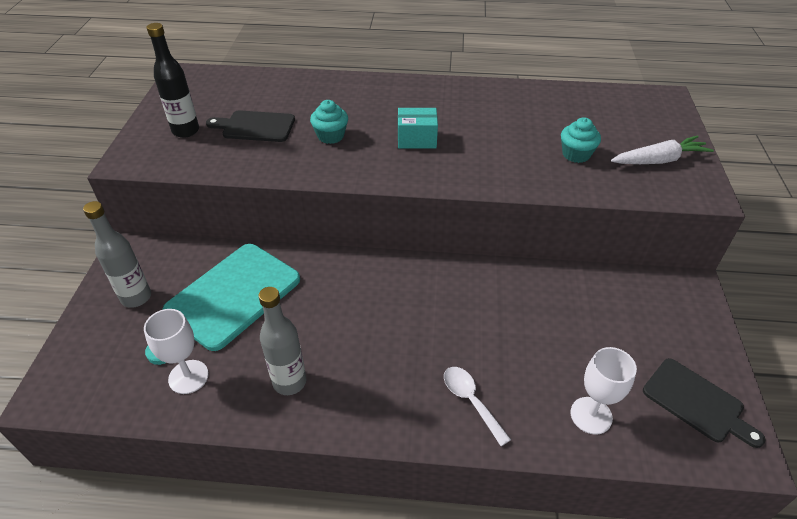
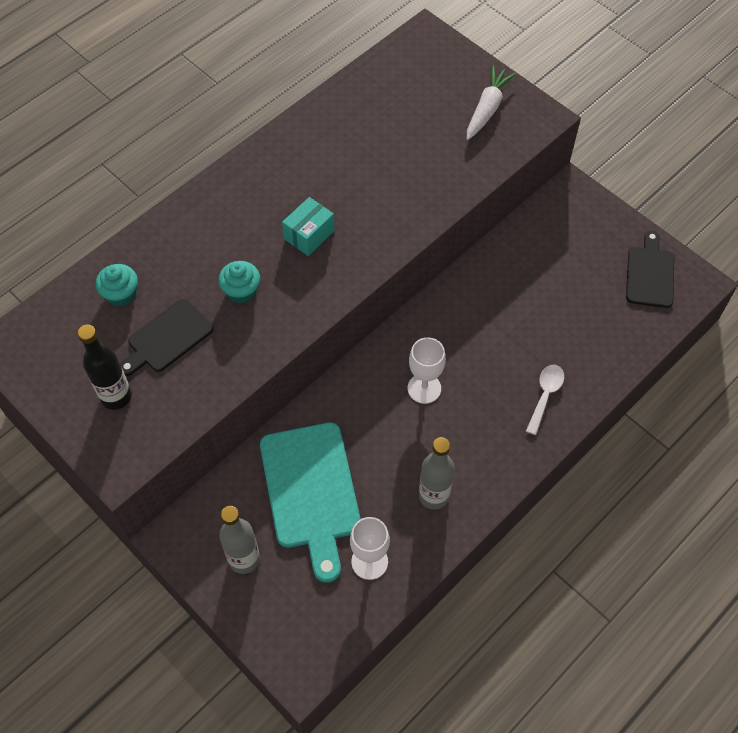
camera: 50 degrees left, 15 degrees up
white spoon [444,367,511,446] -> white spoon turned 105 degrees clockwise [526,364,564,435]
turquoise cupcake [561,117,601,163] -> turquoise cupcake moved to [96,264,138,307]
white goblet [571,347,637,435] -> white goblet moved to [408,337,446,404]
black cutting board [643,358,765,448] -> black cutting board turned 75 degrees counterclockwise [626,231,674,308]

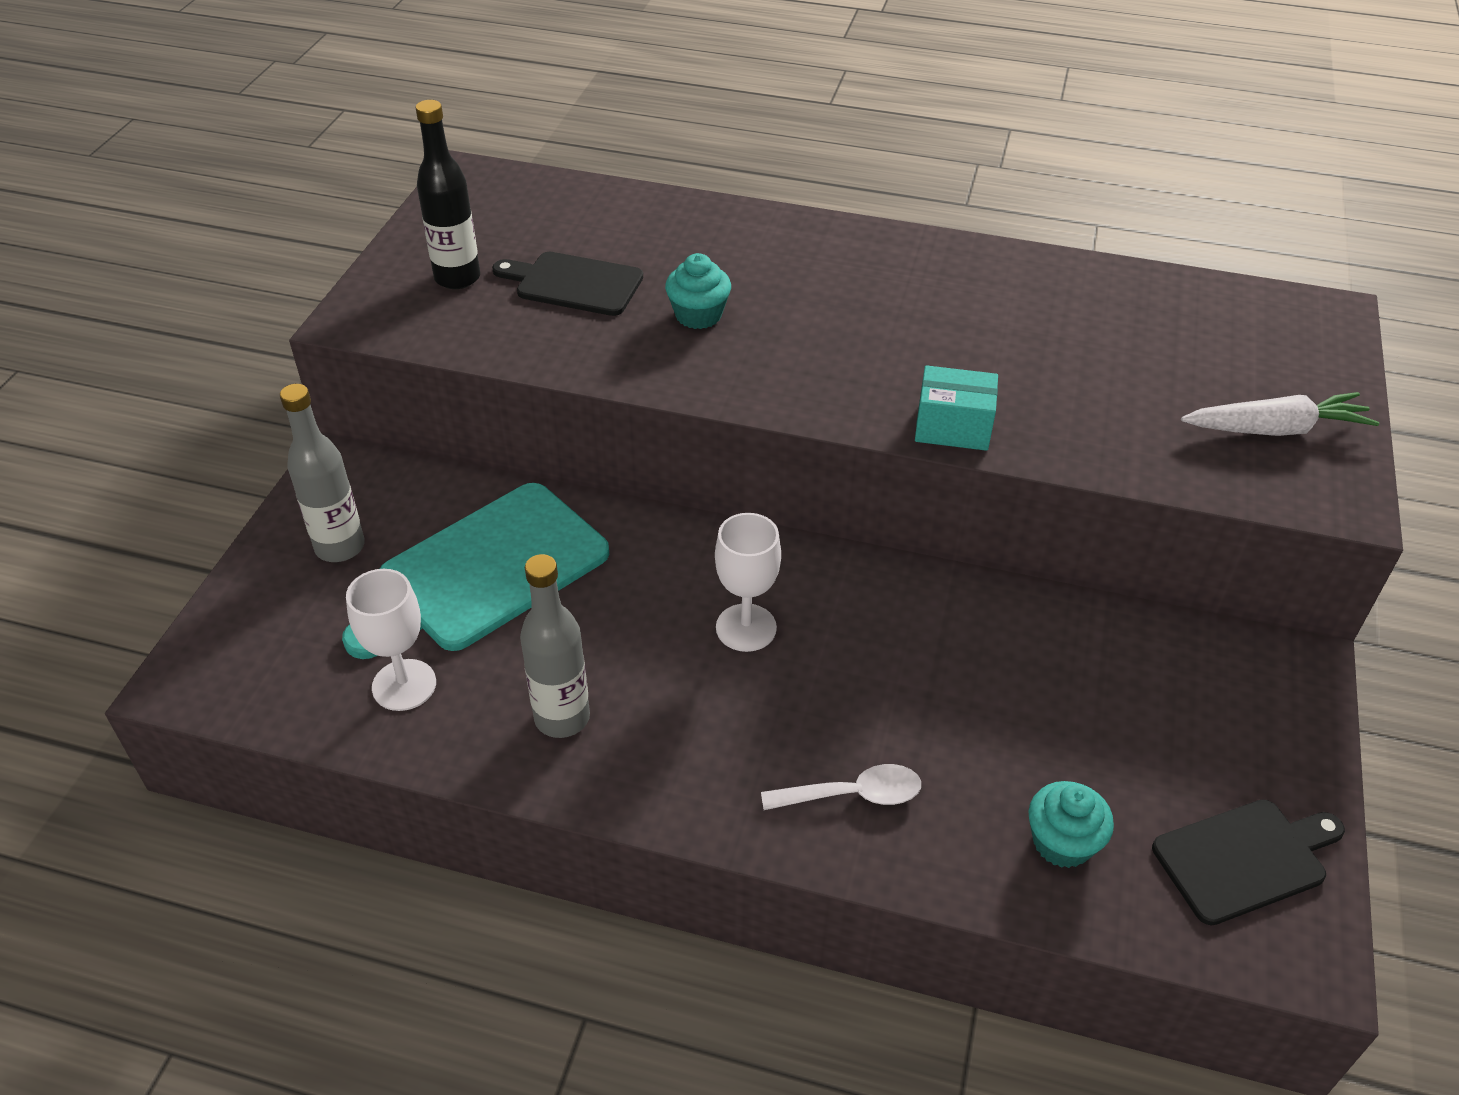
camera: 60 degrees right, 15 degrees down
turquoise cupcake [96,264,138,307] -> turquoise cupcake moved to [1029,781,1114,868]
turquoise box [282,197,335,256] -> turquoise box moved to [915,365,998,451]

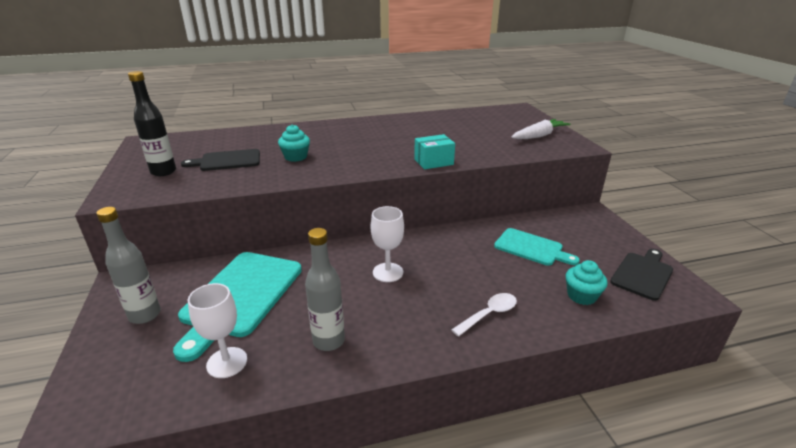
camera: 30 degrees left, 15 degrees down
none -> turquoise cutting board [494,228,580,266]

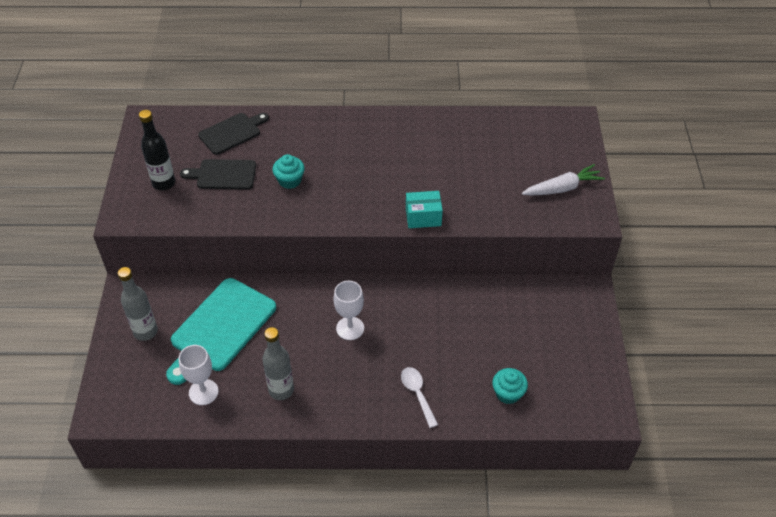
camera: 15 degrees right, 20 degrees up
white spoon [451,293,517,337] -> white spoon turned 90 degrees counterclockwise [401,367,438,428]
turquoise cutting board [494,228,580,266] -> none
black cutting board [610,249,673,301] -> black cutting board moved to [198,113,269,155]

